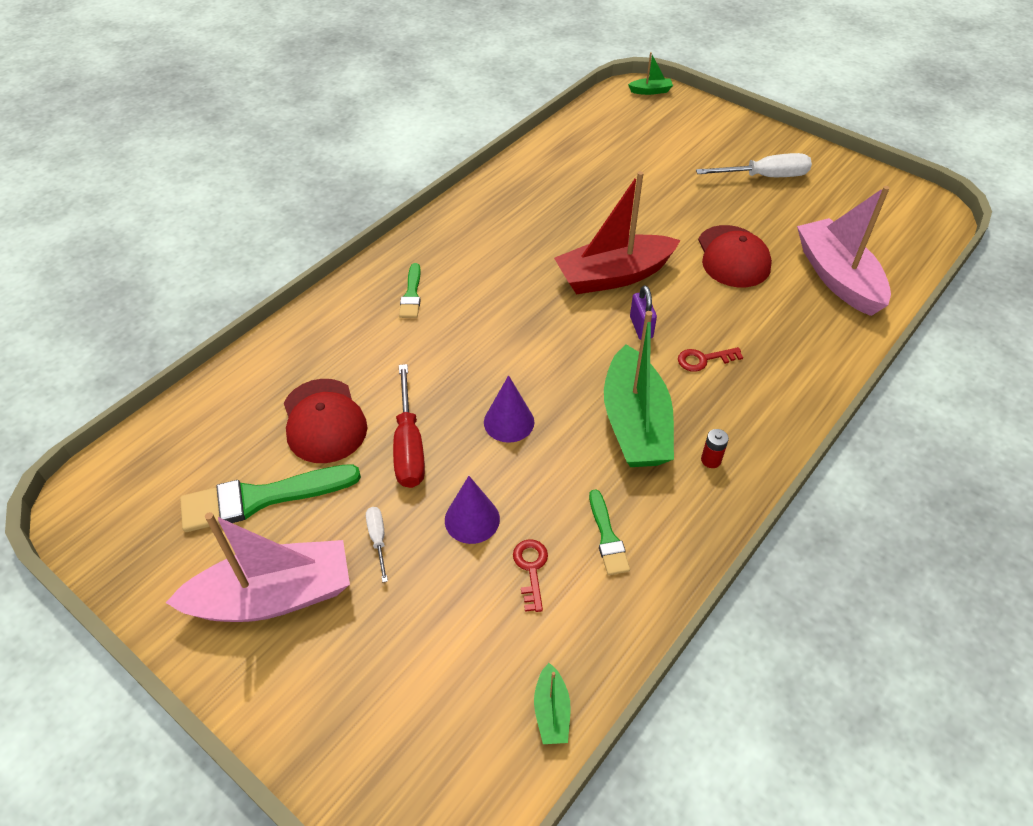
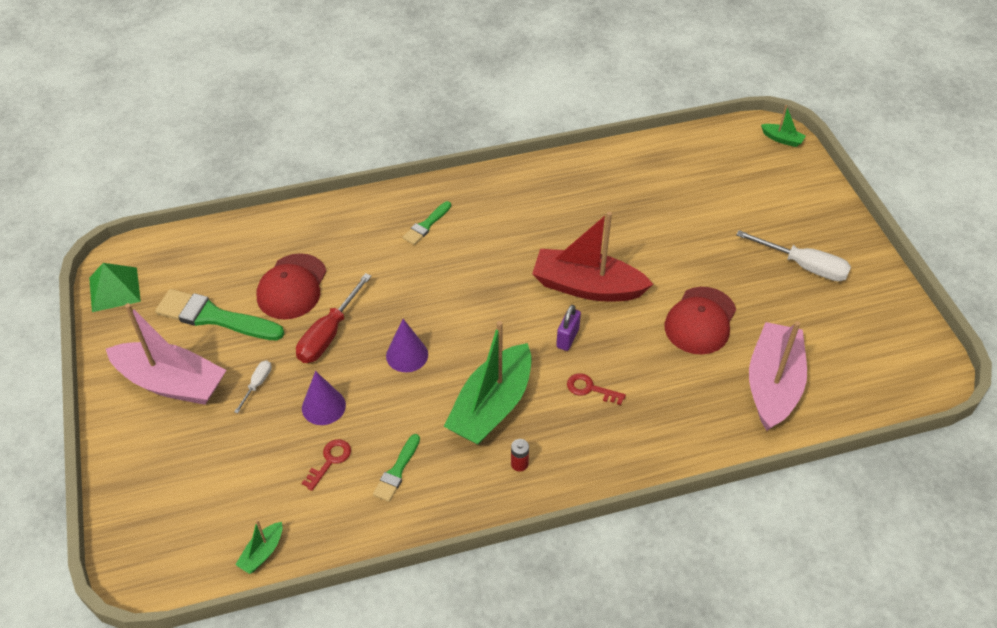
camera: 35 degrees right, 0 degrees up
none -> green pyramid [89,263,141,312]

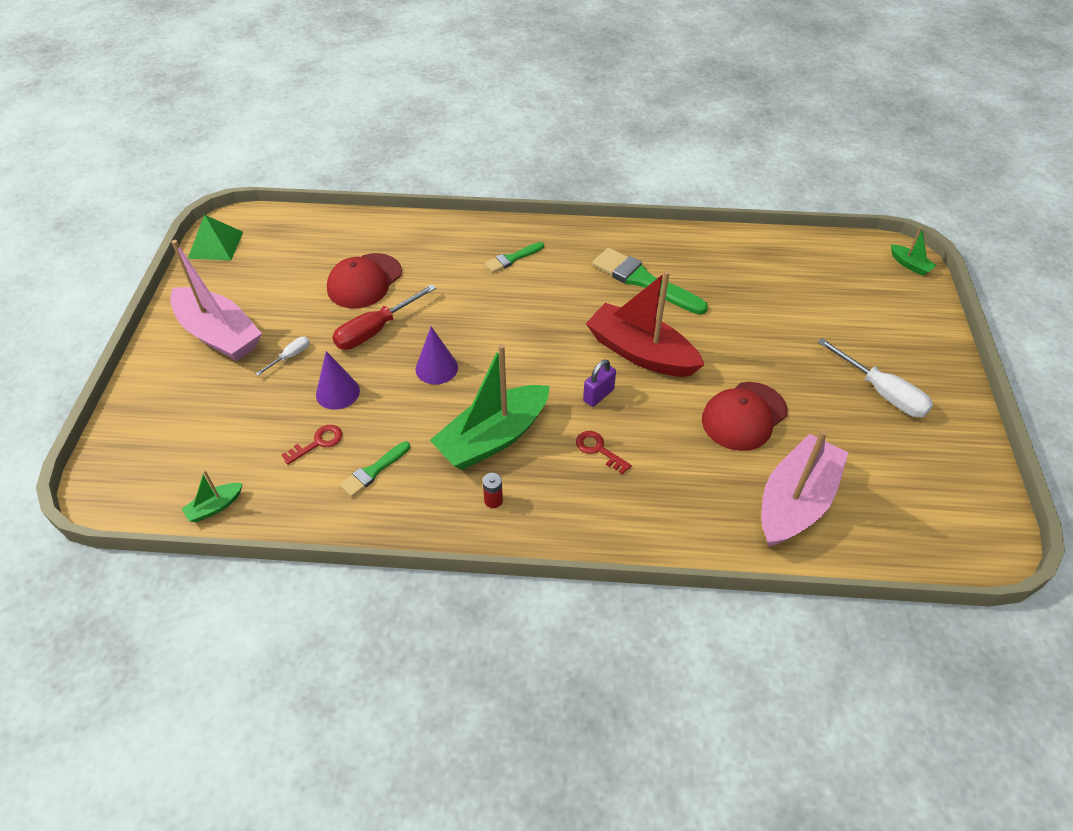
camera: 20 degrees right, 0 degrees up
green brush [155,289,284,340] -> green brush moved to [592,248,708,315]

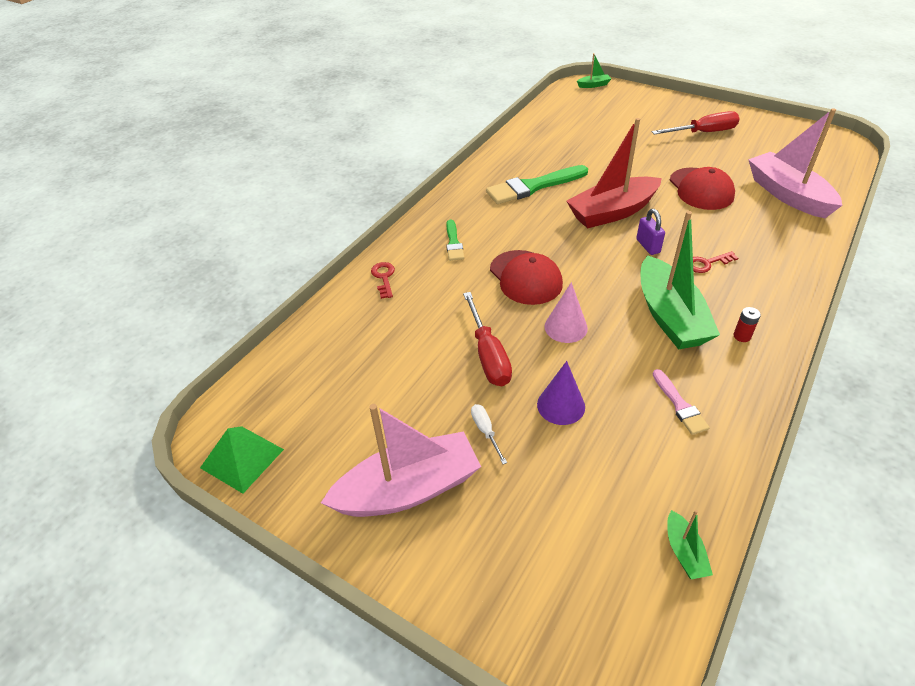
camera: 60 degrees left, 5 degrees down
red key [281,425,342,465] -> red key moved to [371,262,395,299]
red cap [327,253,402,308] -> red cap moved to [490,250,563,305]
green brush [340,441,410,497] -> pink brush [653,369,710,435]
purple cone [415,327,458,384] -> pink cone [544,282,588,343]
white screwdriver [818,338,933,417] -> red screwdriver [652,111,740,135]

